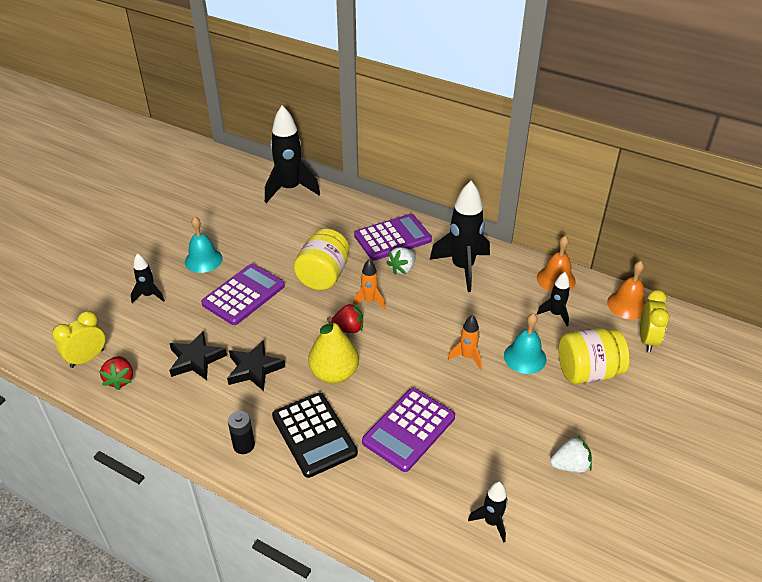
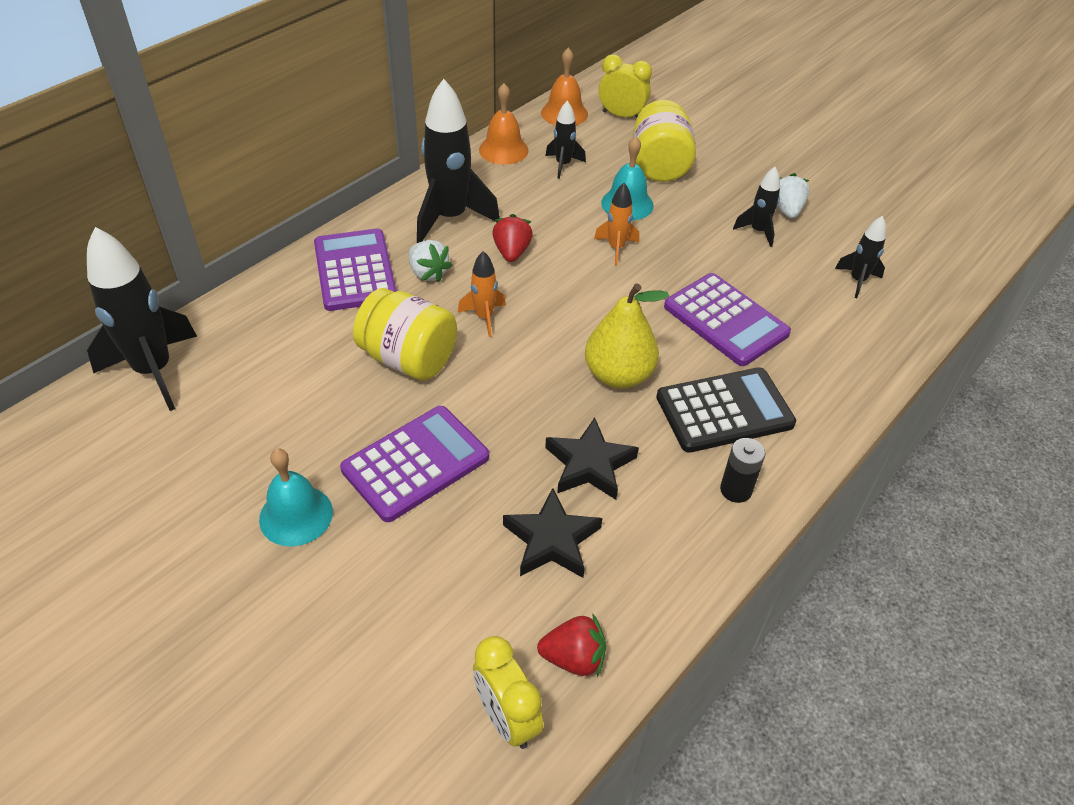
camera: 80 degrees left, 5 degrees up
black rocket [131,253,165,303] -> black rocket moved to [733,167,780,247]
purple calculator [201,264,285,325] -> purple calculator turned 90 degrees clockwise [340,406,489,522]
red strawberry [332,303,363,333] -> red strawberry moved to [492,214,533,262]

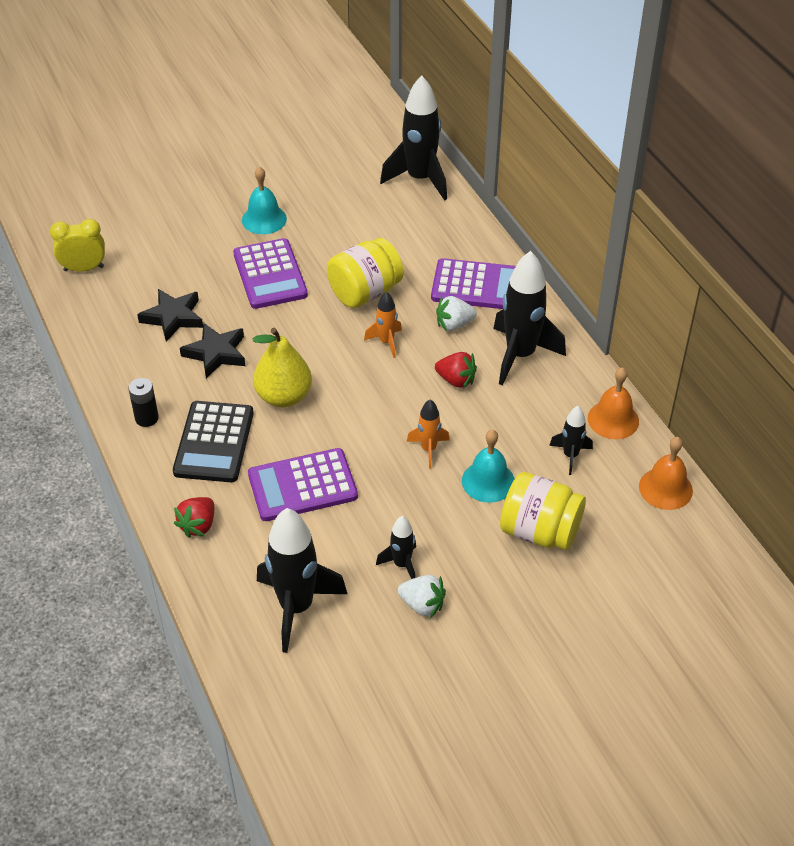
camera: 115 degrees right, 0 degrees up
red strawberry [537,613,606,677] -> red strawberry moved to [174,497,214,538]
yellow clock [599,54,652,118] -> none
black rocket [835,216,886,298] -> black rocket [257,508,347,653], size x1.97

